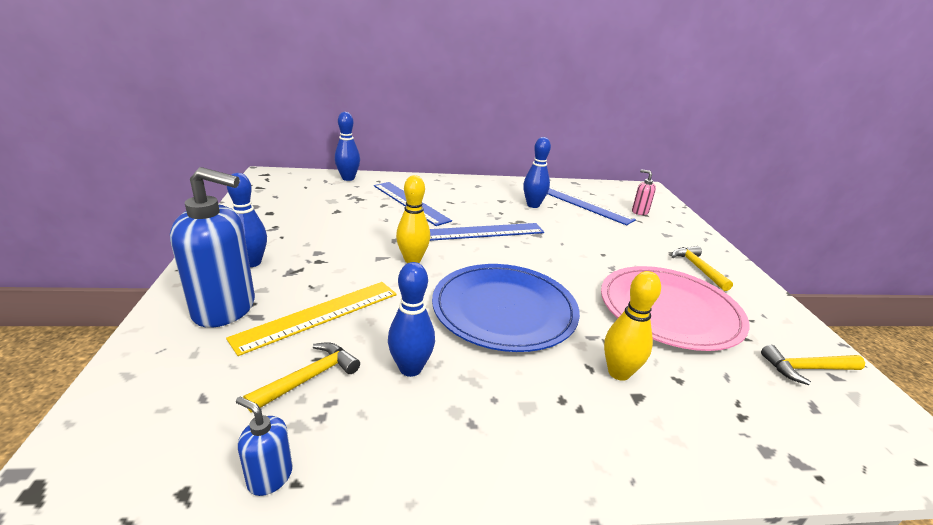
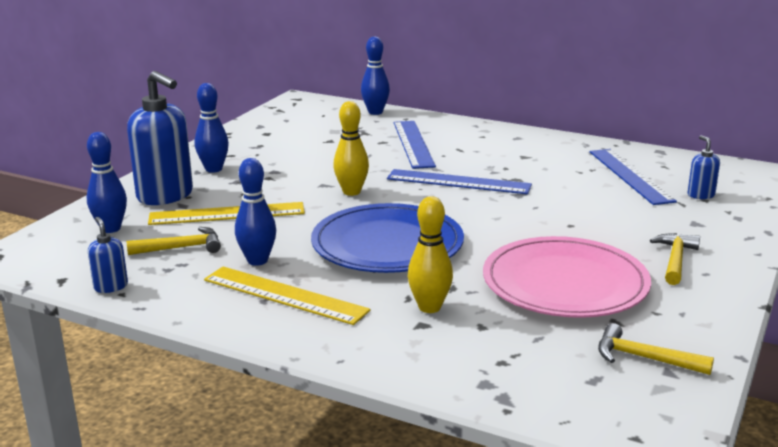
camera: 35 degrees right, 5 degrees down
blue bowling pin [523,137,551,208] -> blue bowling pin moved to [87,132,127,233]
pink soap dispenser [632,169,656,215] -> blue soap dispenser [688,135,720,199]
none -> yellow ruler [204,267,370,325]

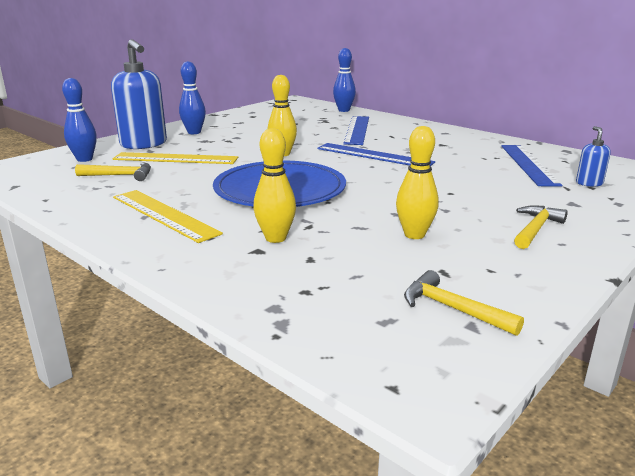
camera: 15 degrees right, 0 degrees up
blue soap dispenser [88,217,128,293] -> none
blue bowling pin [235,158,276,266] -> none
pink plate [483,236,651,318] -> yellow bowling pin [396,126,439,239]

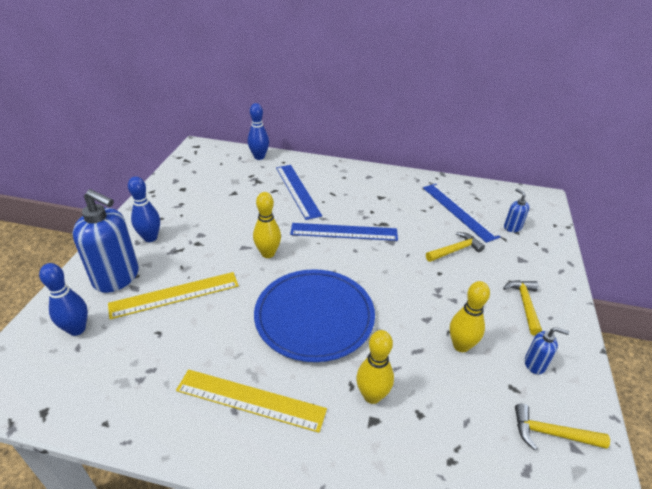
camera: 30 degrees left, 15 degrees up
yellow hammer [75,162,151,181] -> yellow hammer moved to [426,232,485,262]
none -> blue soap dispenser [525,327,569,374]

